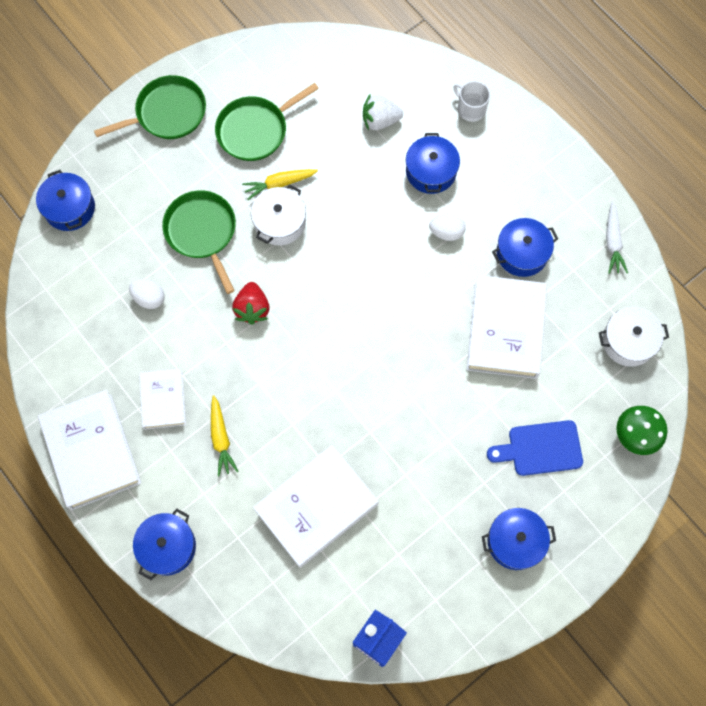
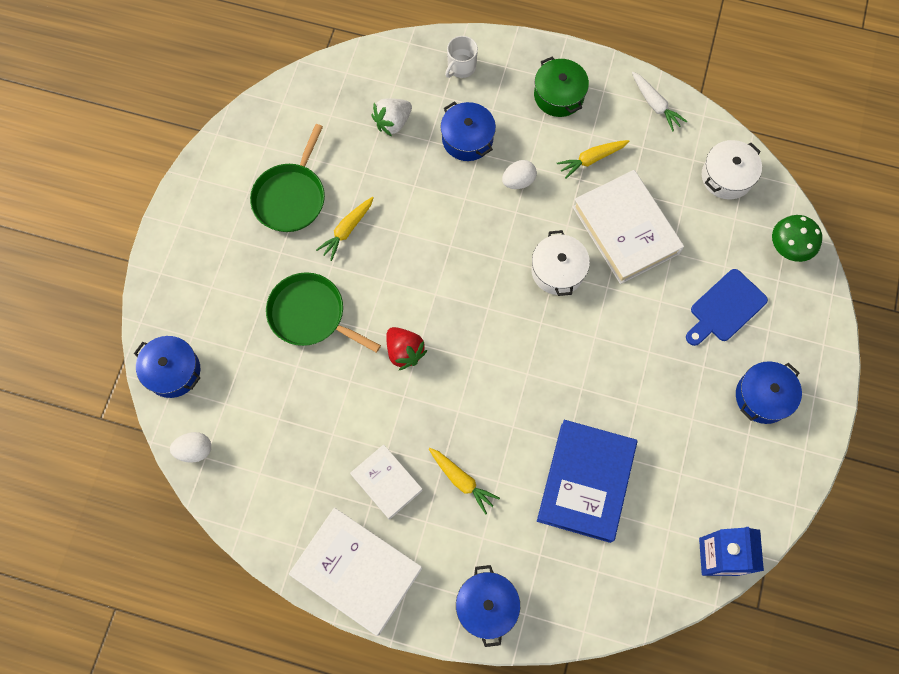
camera: 35 degrees left, 0 degrees up
green pan [94,75,206,139] -> none
white egg [129,279,165,309] -> white egg moved to [170,432,211,463]
white pot [251,185,306,245] -> white pot moved to [531,230,590,296]
white book [253,445,378,568] -> blue book [537,420,637,543]
white mug [453,81,490,122] -> white mug turned 60 degrees counterclockwise [445,36,478,78]
blue pot [492,218,558,277] -> yellow carrot [557,140,629,179]
none -> green pot [534,57,589,117]

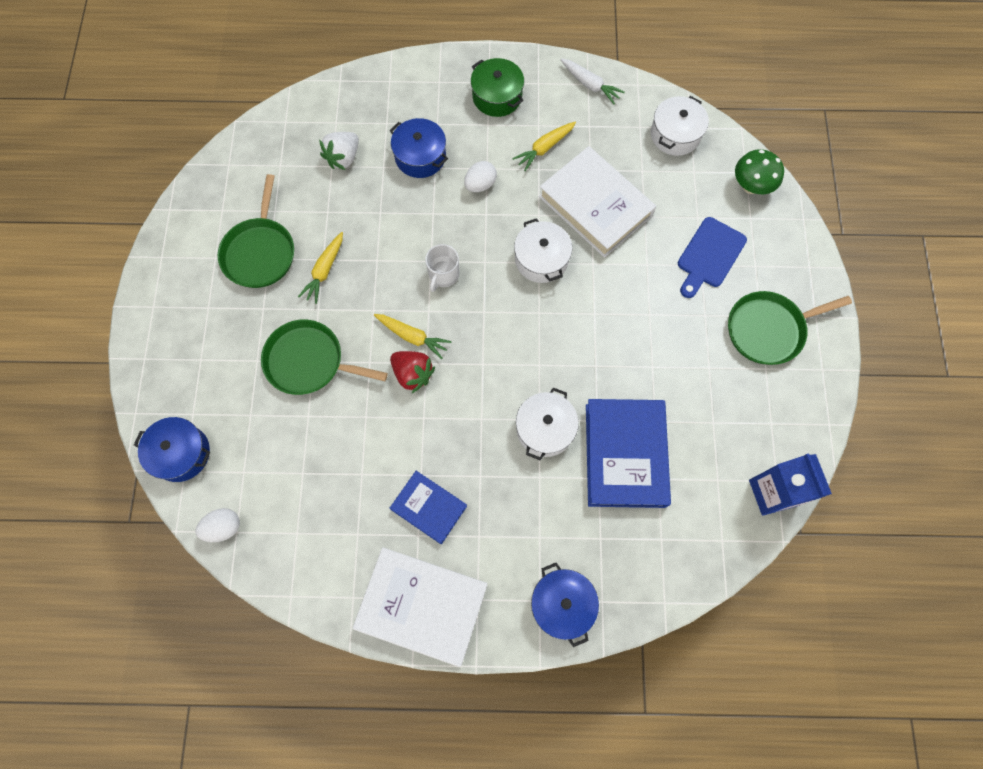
camera: 15 degrees left, 0 degrees up
white book [350,444,423,520] -> blue book [390,471,467,544]
yellow carrot [429,448,500,515] -> yellow carrot moved to [374,314,451,359]
white mug [445,36,478,78] -> white mug moved to [425,244,459,292]
blue pot [736,361,802,424] -> green pan [728,291,852,365]
none -> white pot [516,388,579,460]

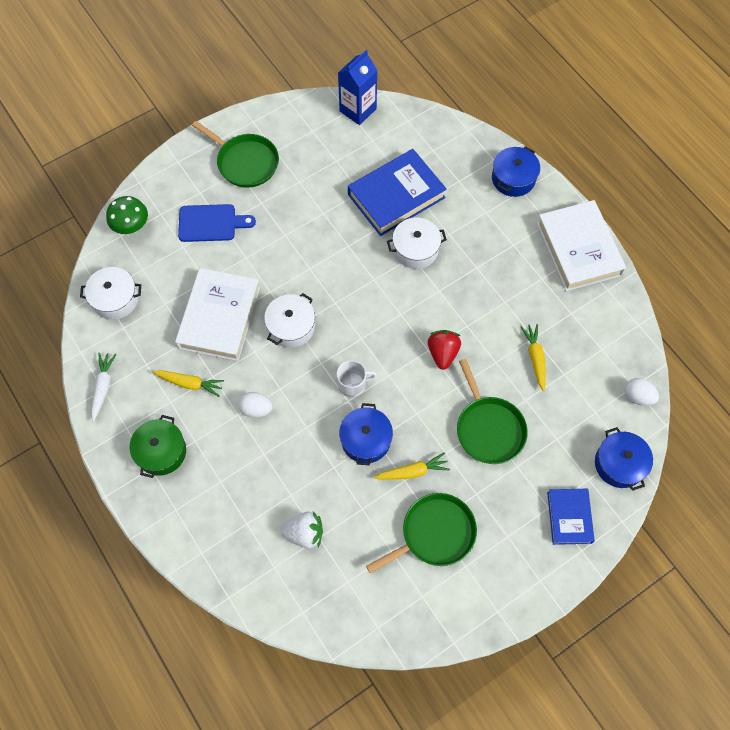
camera: 125 degrees left, 5 degrees down
yellow carrot [374,314,451,359] -> yellow carrot moved to [521,324,546,391]
blue pot [390,118,448,178] -> blue pot moved to [339,403,393,466]
blue book [390,471,467,544] -> blue book moved to [547,489,595,545]

